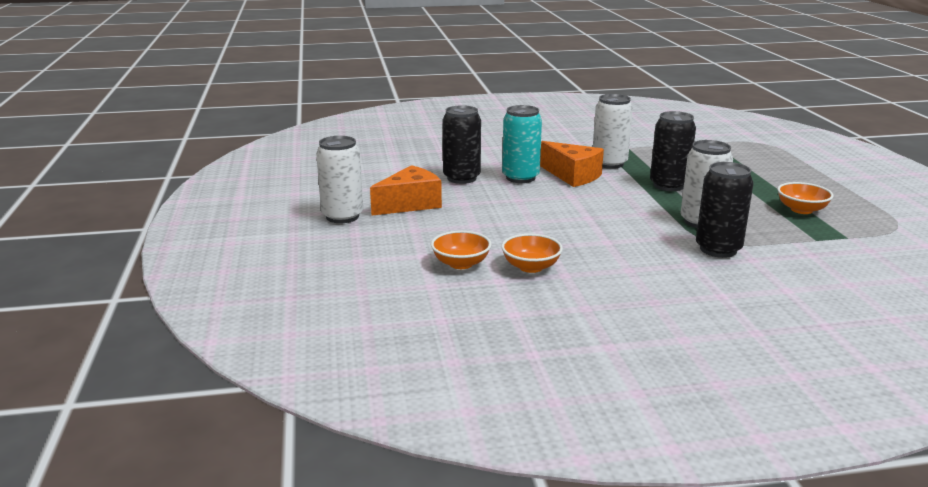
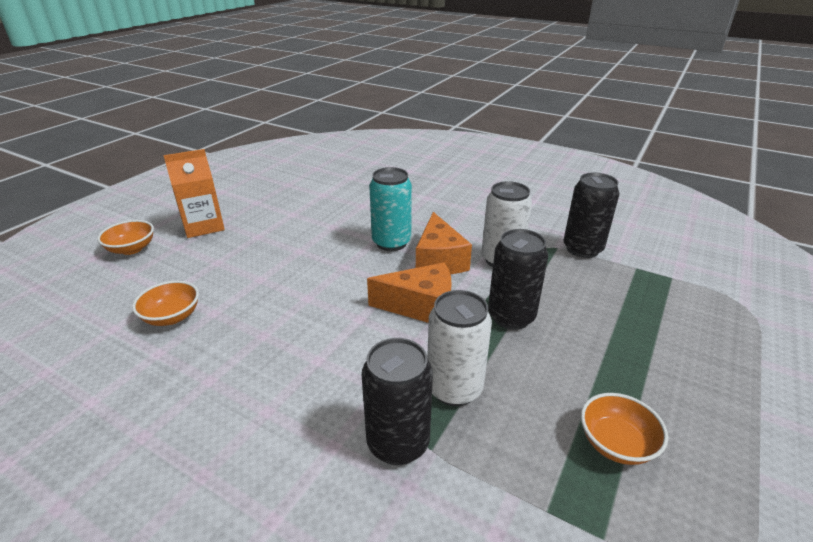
camera: 40 degrees right, 10 degrees up
white can [316,136,363,223] -> orange carton [163,149,225,238]
orange cheese [370,165,442,216] -> orange cheese moved to [367,262,451,323]
black can [443,105,481,184] -> black can moved to [563,172,619,258]
orange bowl [501,234,563,273] -> orange bowl moved to [97,220,154,255]

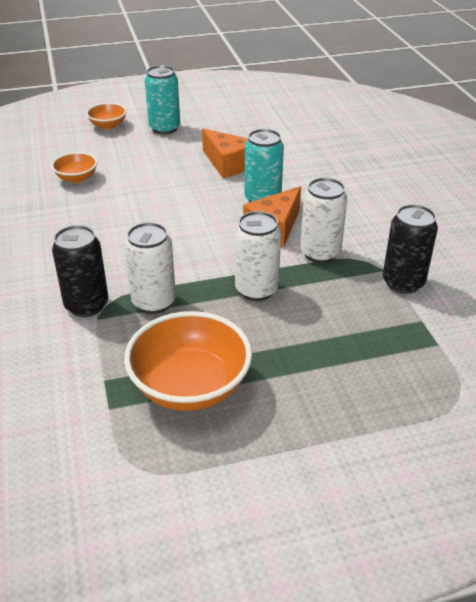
camera: 45 degrees right, 5 degrees up
orange carton [163,149,225,238] -> turquoise can [145,65,180,135]
orange cheese [367,262,451,323] -> orange cheese moved to [202,128,248,178]
black can [488,229,548,330] -> white can [235,211,281,301]
orange bowl [581,393,668,465] -> orange bowl [124,311,252,411], size x1.91

